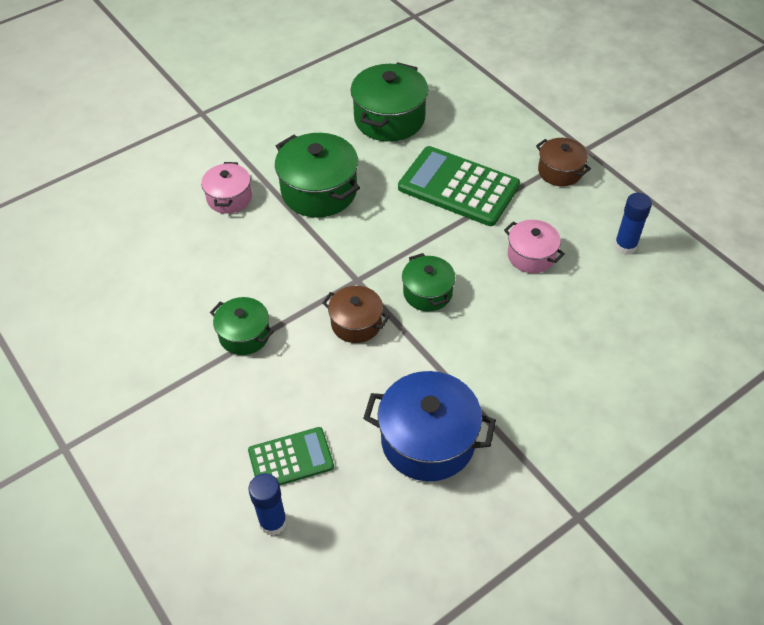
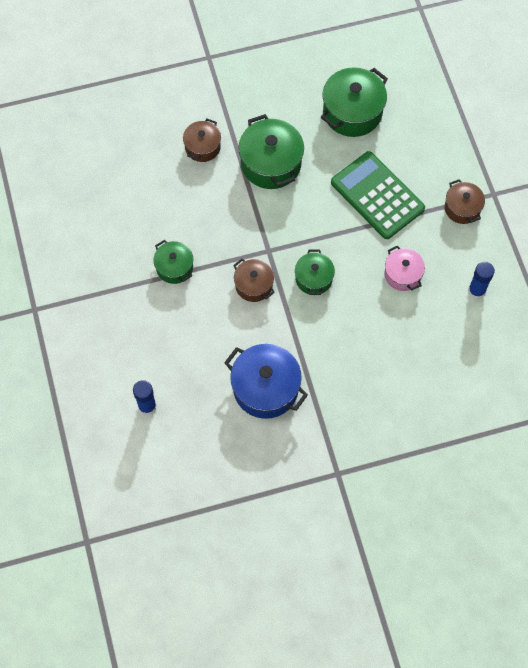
camera: 20 degrees right, 15 degrees up
pink pot [201,162,252,214] -> brown pot [183,119,221,162]
green calculator [248,427,334,485] -> none

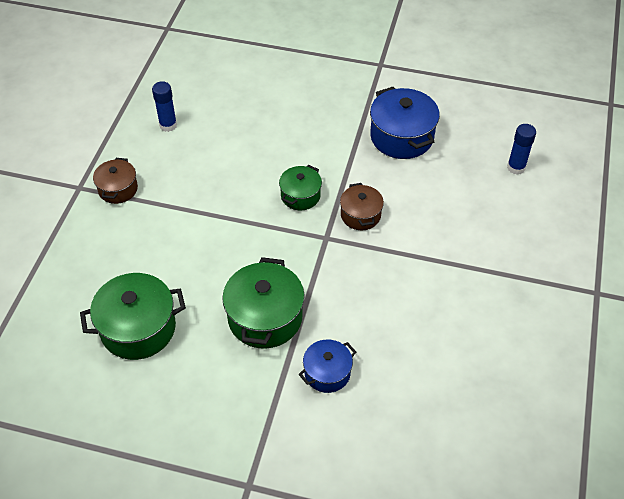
camera: 150 degrees left, 15 degrees down
green pot [153,240,193,284] -> none
brown pot [183,119,221,162] -> blue pot [299,339,356,393]
green calculator [331,151,425,239] -> none
pink pot [384,246,425,291] -> none

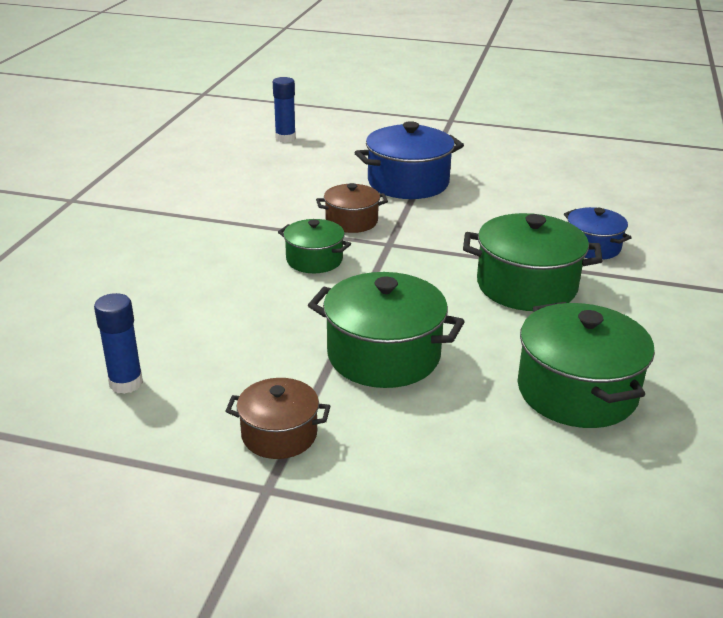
camera: 90 degrees left, 20 degrees down
blue pot [370,87,440,159] -> blue pot moved to [355,121,464,199]
none -> green pot [308,272,465,388]

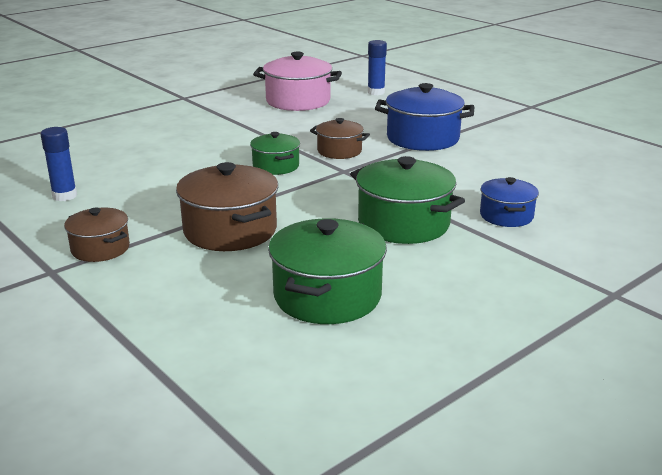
camera: 35 degrees right, 5 degrees down
green pot [308,272,465,388] -> brown pot [176,162,278,251]
none -> pink pot [253,52,342,111]

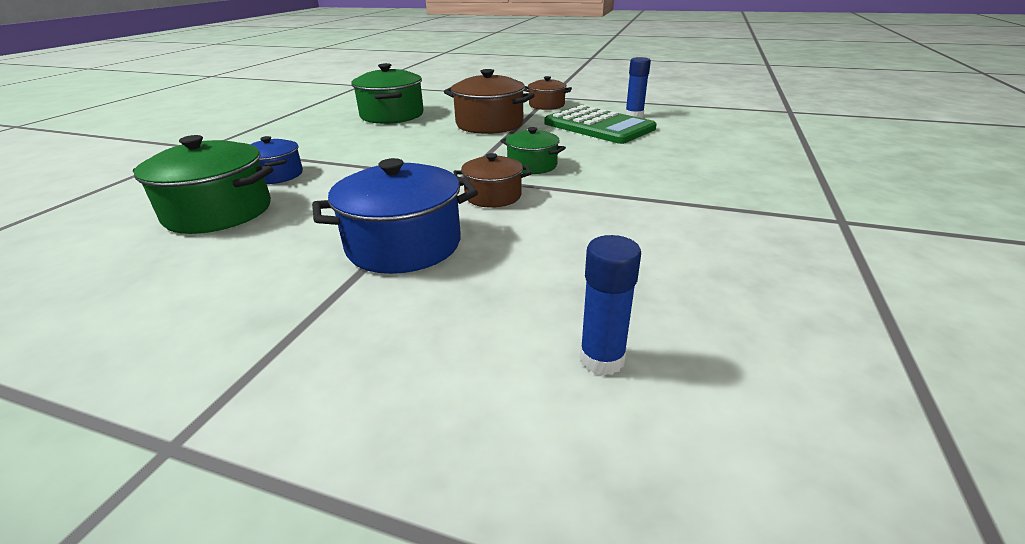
camera: 150 degrees right, 5 degrees up
pink pot [253,52,342,111] -> none
green pot [350,156,465,244] -> green pot moved to [133,135,273,234]
none -> green calculator [544,105,657,144]

